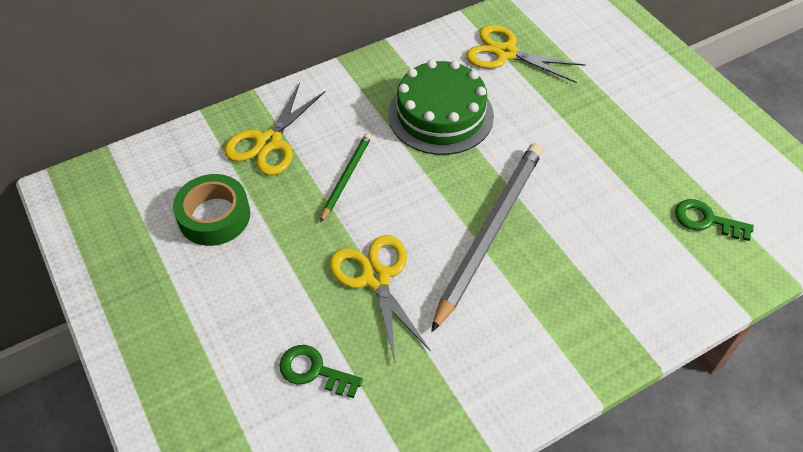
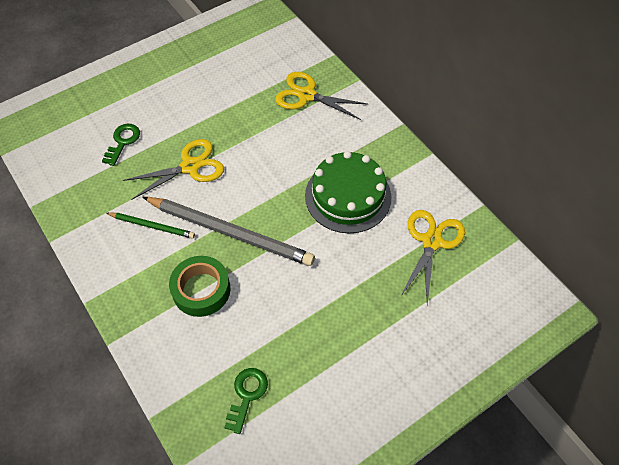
camera: 85 degrees right, 5 degrees up
green tape [173,174,250,246] -> green tape moved to [169,256,230,317]
green pencil [320,133,372,222] -> green pencil moved to [107,212,195,239]

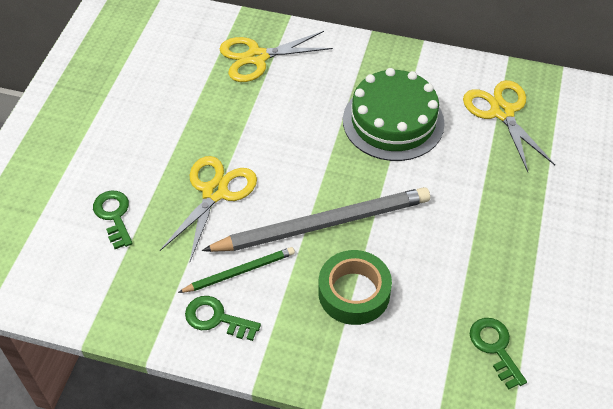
camera: 40 degrees left, 5 degrees down
none -> green key [185,296,261,341]

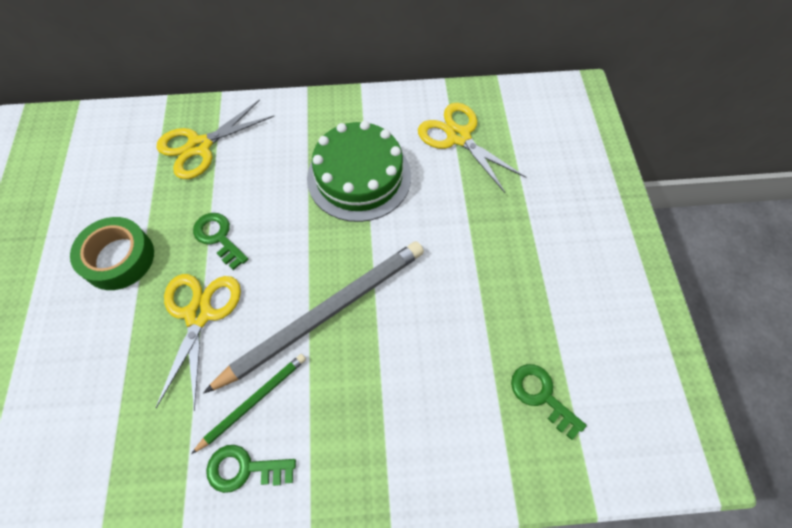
camera: 20 degrees left, 10 degrees up
green key [93,191,133,249] -> green key moved to [193,213,248,270]
green tape [318,250,392,325] -> green tape moved to [70,217,154,290]

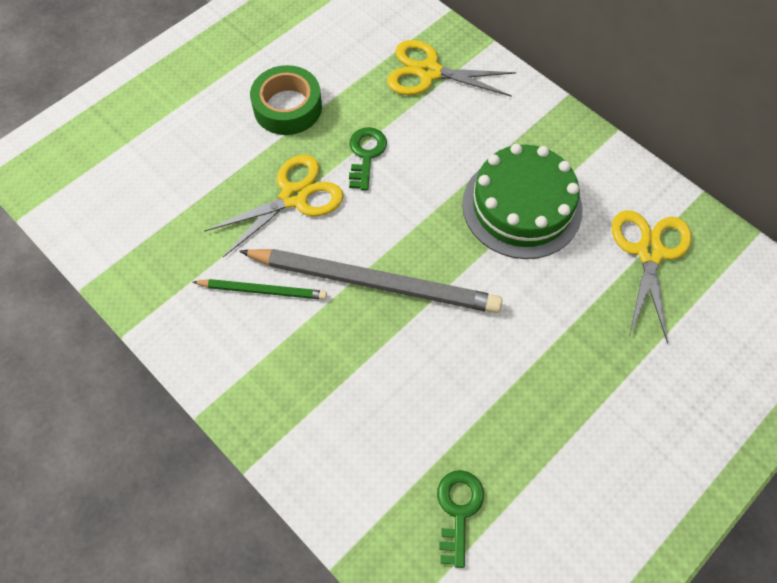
camera: 50 degrees right, 0 degrees up
green key [206,445,296,493] -> none

